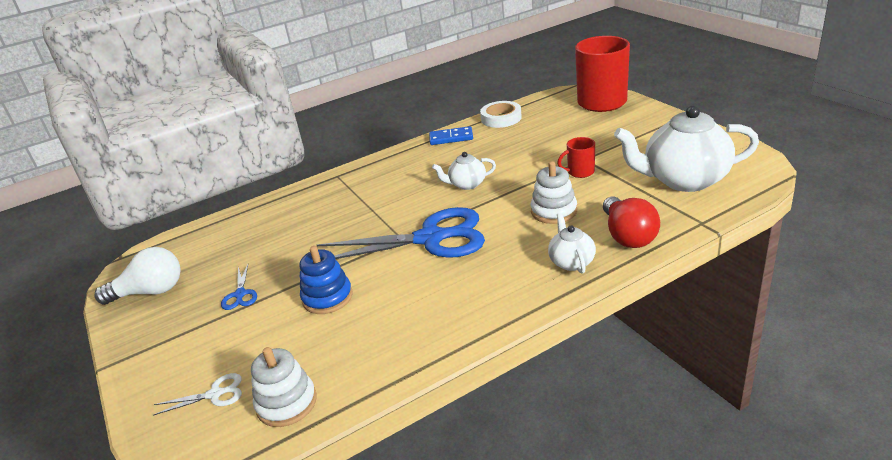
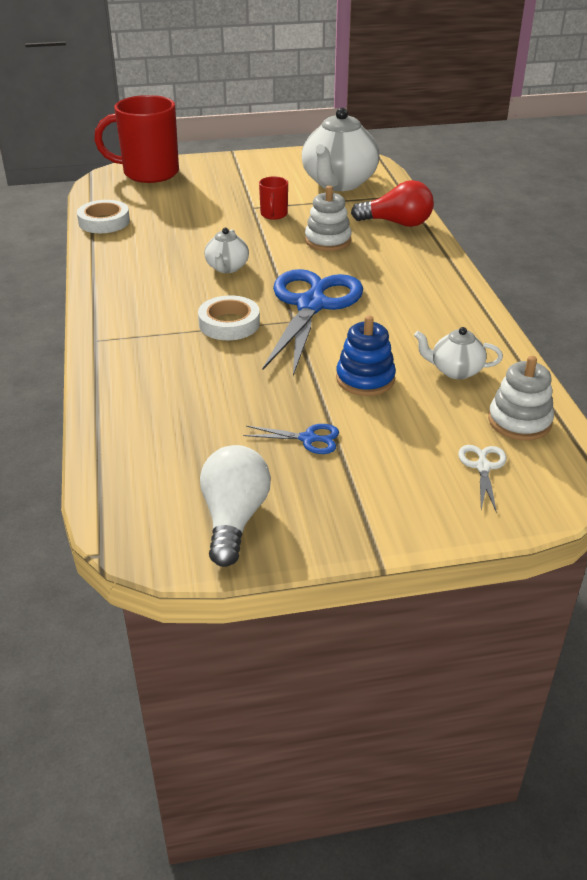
camera: 75 degrees left, 5 degrees up
blue domino [429,126,473,145] -> none
white teapot [548,213,596,274] -> white teapot moved to [414,327,503,379]
none -> white tape [198,295,260,340]

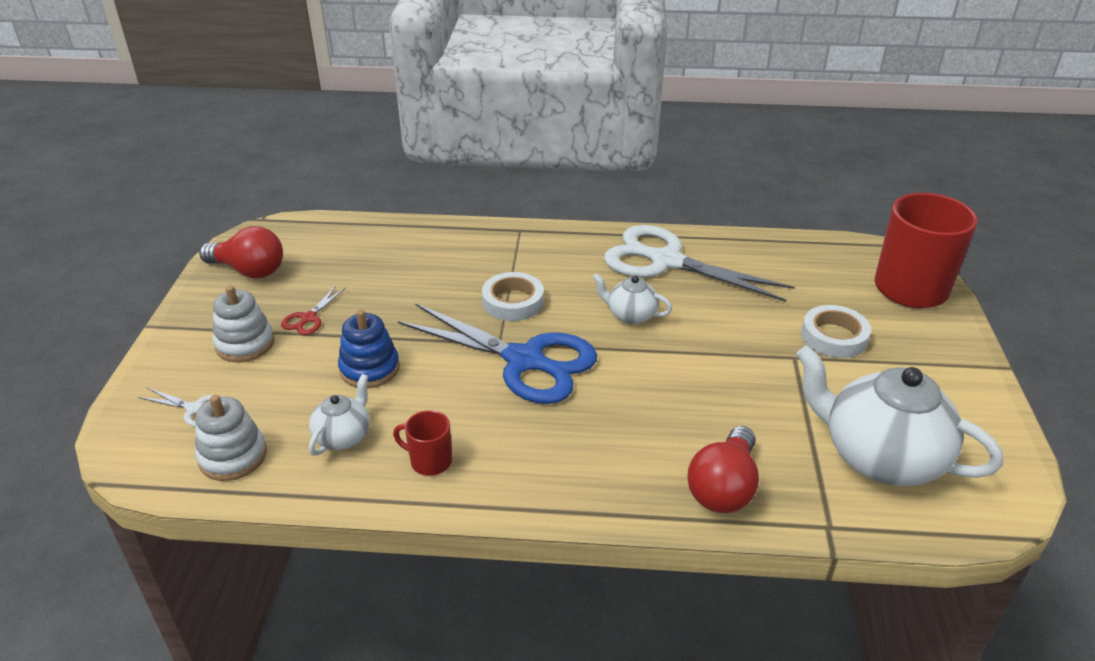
camera: 105 degrees right, 0 degrees up
white tape [77,200,130,233] -> white tape moved to [801,305,871,358]
white light bulb [200,445,271,567] -> red light bulb [199,226,283,278]
blue scissors [243,424,339,454] -> red scissors [281,286,346,335]
red mug [259,176,288,220] -> red mug moved to [393,410,452,476]
white stacking toy [305,186,352,251] -> white stacking toy moved to [212,285,274,362]
none -> white scissors [604,225,795,302]

